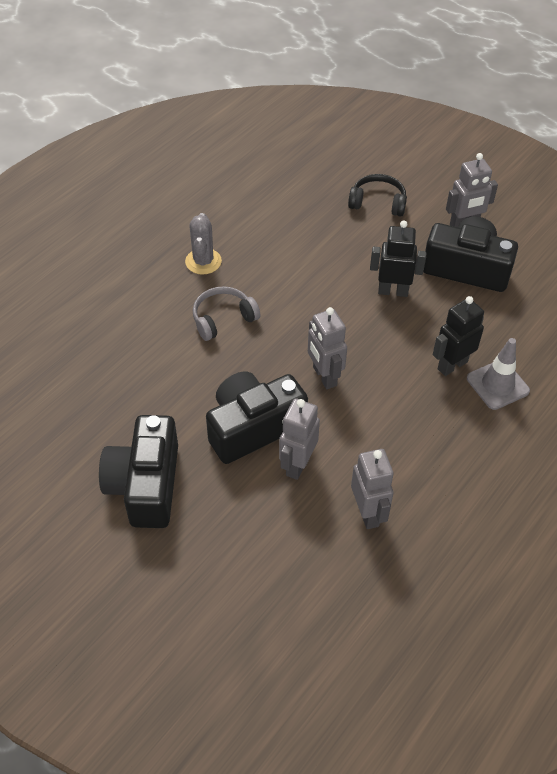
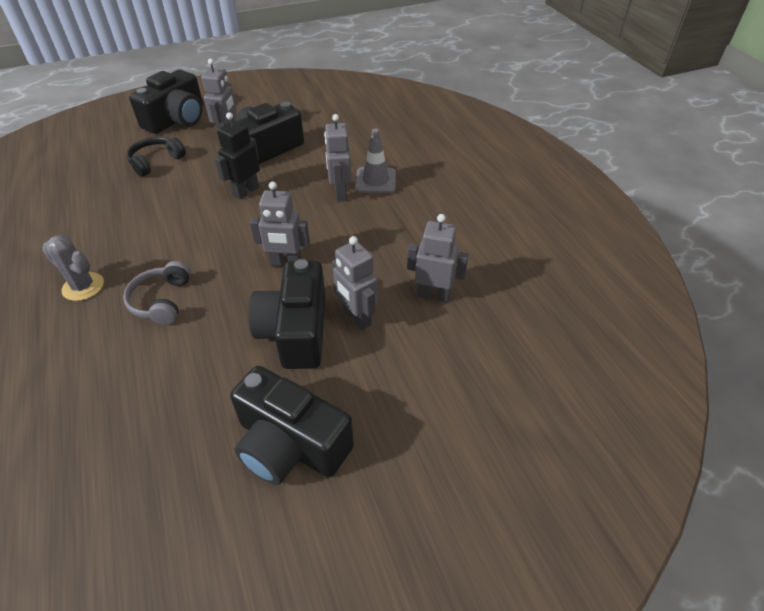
camera: 60 degrees left, 5 degrees down
black robot [433,296,484,376] -> grey robot [324,114,352,202]
none -> black camera [129,70,203,134]

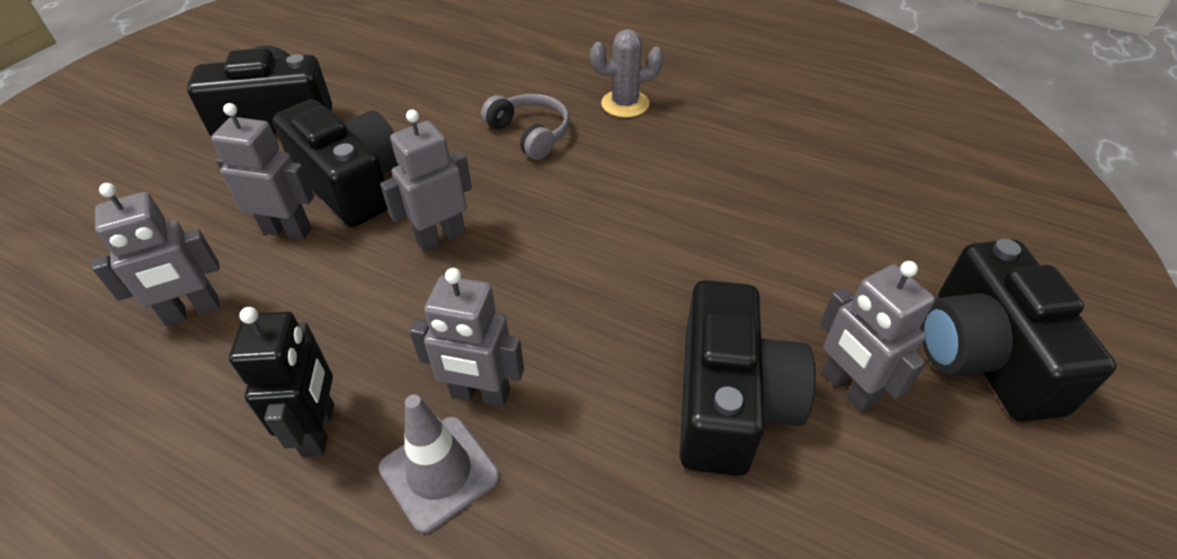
camera: 140 degrees right, 0 degrees up
black headphones [127,137,186,177] -> none
black robot [215,112,260,199] -> black robot moved to [229,307,334,457]
grey robot [324,114,352,202] -> grey robot turned 150 degrees clockwise [409,268,524,407]

